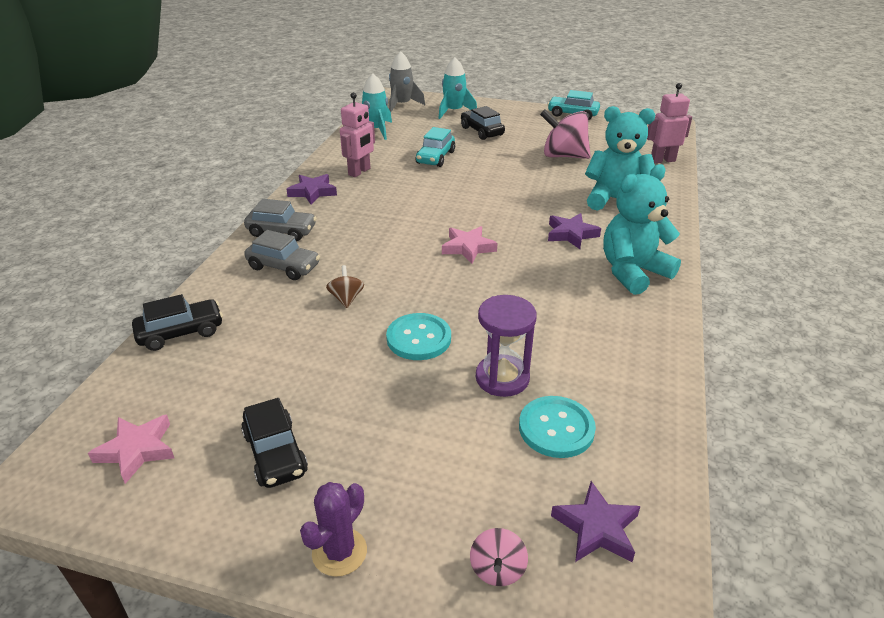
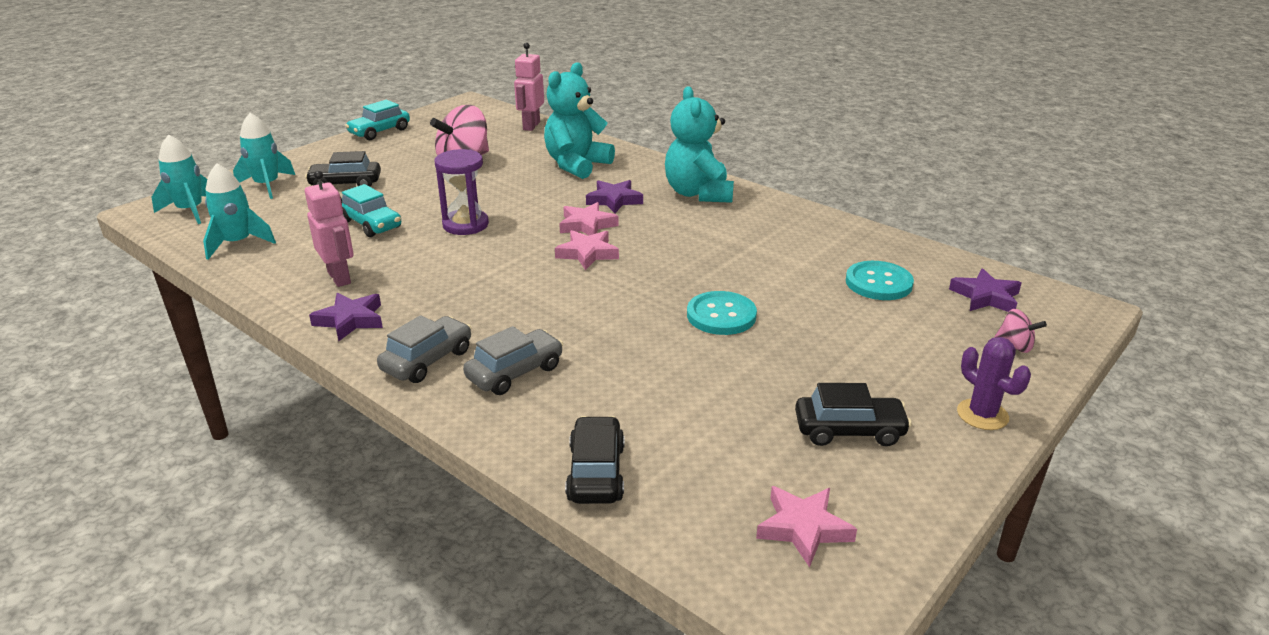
camera: 65 degrees left, 5 degrees down
brown spinning top [326,265,364,308] -> none
grey rocket [389,51,425,112] -> turquoise rocket [152,134,207,224]
purple hourglass [476,295,537,397] -> purple hourglass moved to [434,149,489,235]
none -> pink star [559,202,619,236]

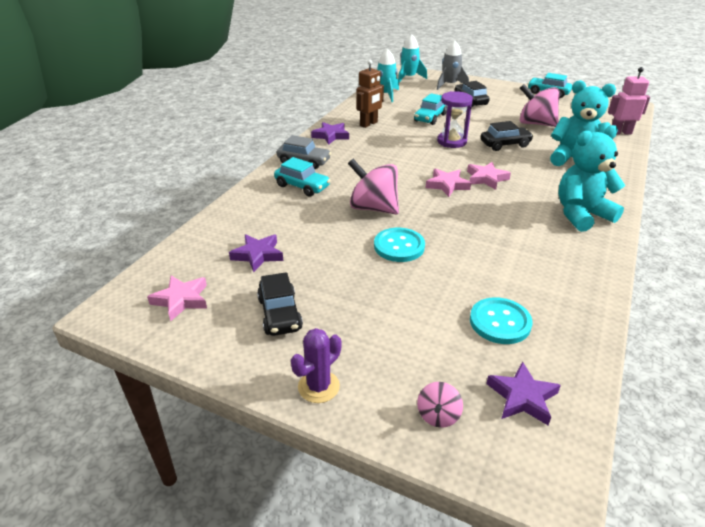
camera: 75 degrees right, 5 degrees up
turquoise rocket [233,113,295,199] -> grey rocket [437,40,469,90]
pink robot [305,170,354,287] -> brown robot [356,60,384,128]
grey car [463,326,563,395] -> turquoise car [274,157,331,197]
black car [565,416,625,504] -> black car moved to [481,121,534,151]
purple star [586,180,643,213] -> purple star moved to [229,234,283,272]
none -> pink spinning top [348,159,399,214]

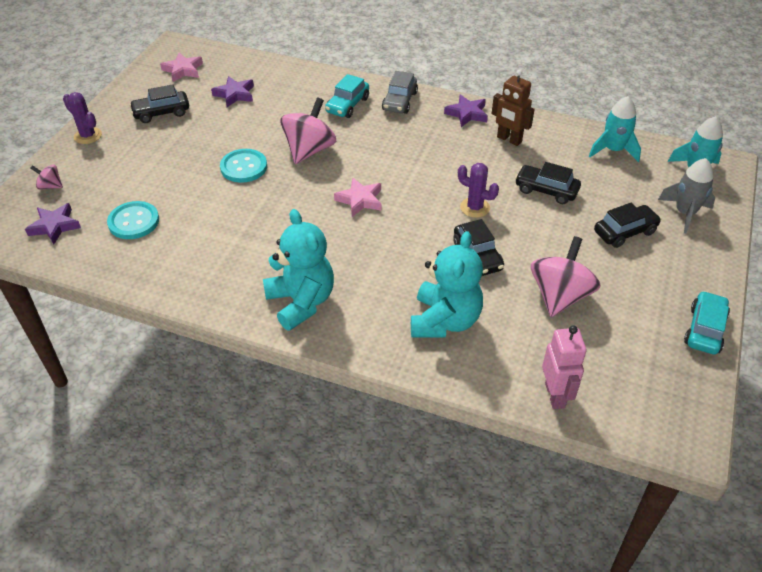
camera: 85 degrees right, 10 degrees up
turquoise car [414,93,447,125] -> black car [515,162,581,204]
purple hourglass [437,91,473,148] -> purple cactus [458,163,499,218]
pink star [467,162,511,190] -> none

